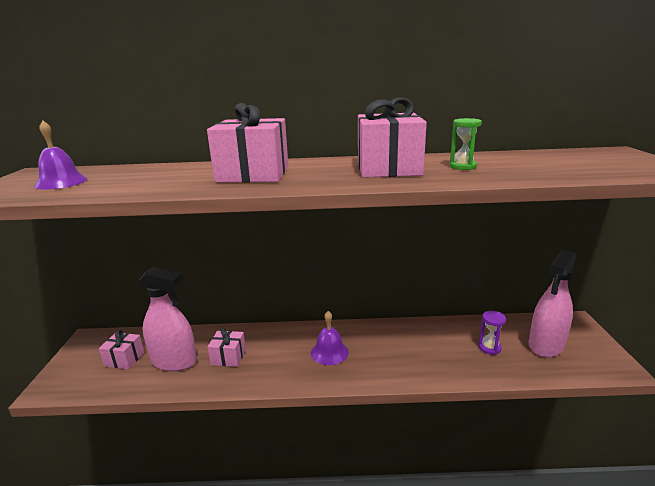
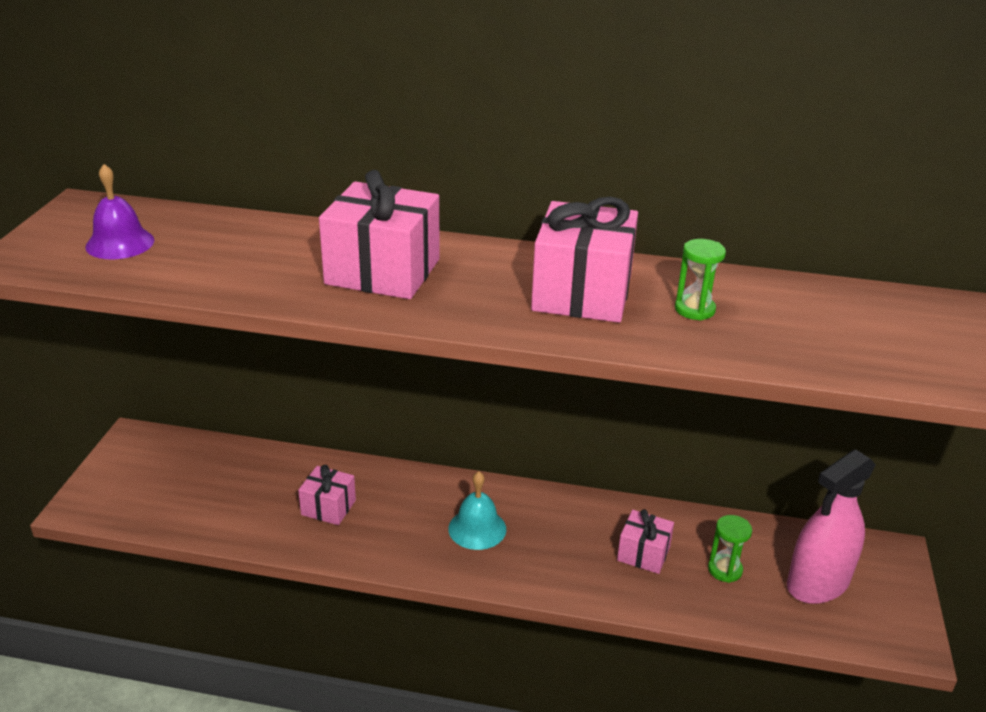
camera: 10 degrees right, 10 degrees up
pink gift [99,330,144,369] -> pink gift moved to [617,509,674,574]
pink spray bottle [139,267,197,371] -> none
purple bell [311,311,349,365] -> turquoise bell [448,471,506,550]
purple hourglass [478,311,506,355] -> green hourglass [708,515,752,583]

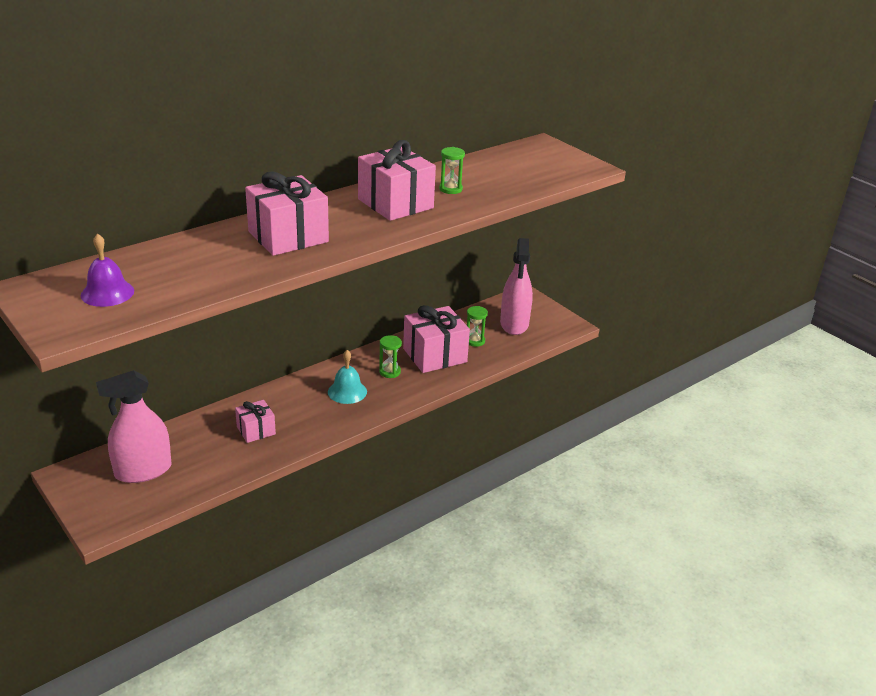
camera: 50 degrees left, 0 degrees up
pink gift [617,509,674,574] -> pink gift [403,305,470,373], size x1.83
none -> pink spray bottle [96,370,172,483]
none -> green hourglass [379,335,402,378]

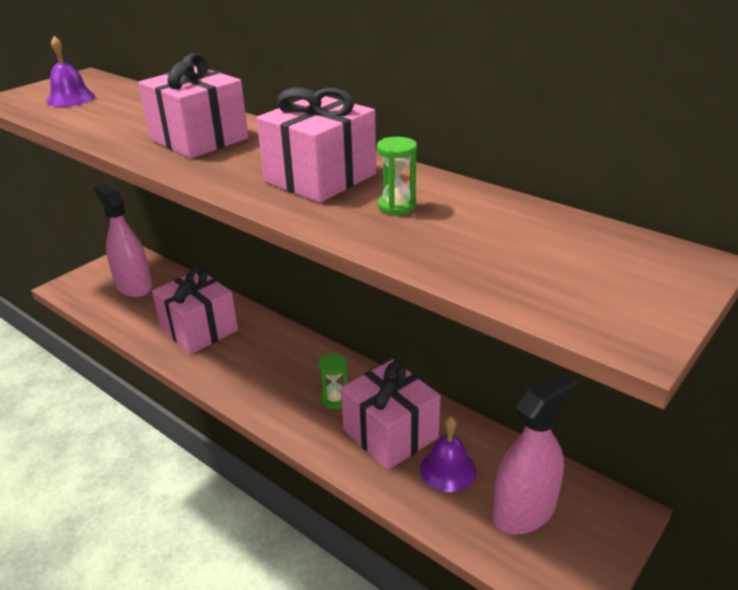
camera: 80 degrees right, 0 degrees up
pink gift [235,400,276,443] -> pink gift [152,267,238,354], size x1.83
turquoise bell [328,350,367,404] -> none
green hourglass [467,306,488,347] -> purple bell [420,417,476,492]
pink spray bottle [500,238,533,335] -> pink spray bottle turned 150 degrees clockwise [493,372,576,534]

